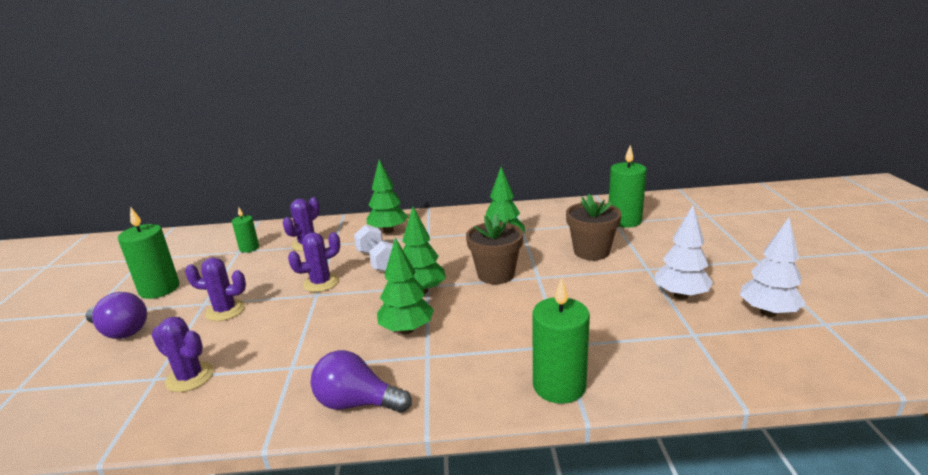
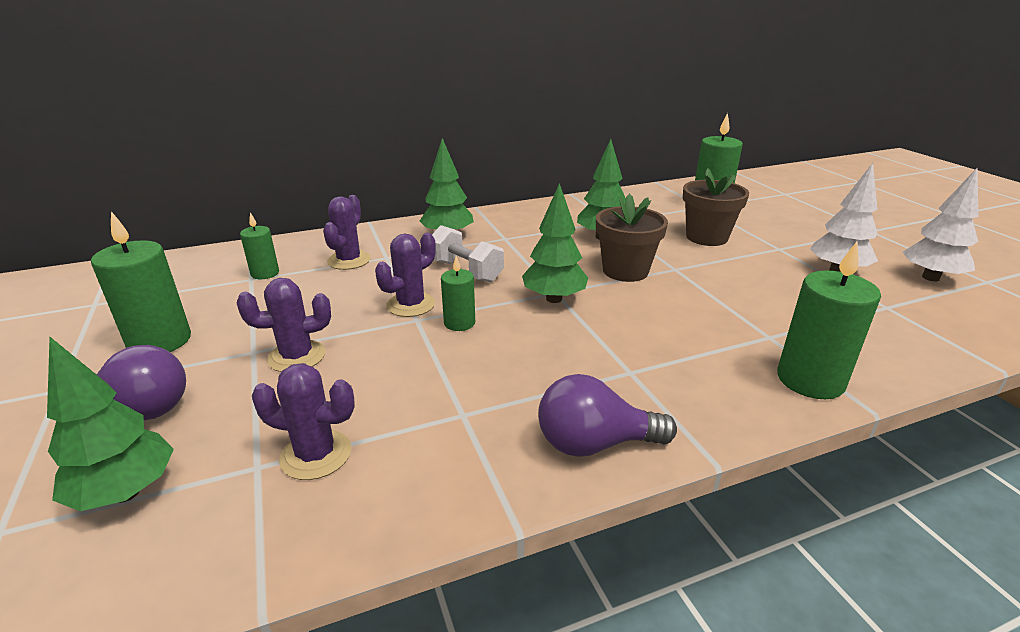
camera: 20 degrees left, 5 degrees up
green tree [377,237,434,334] -> green tree moved to [47,337,174,511]
none -> green candle [441,256,475,331]

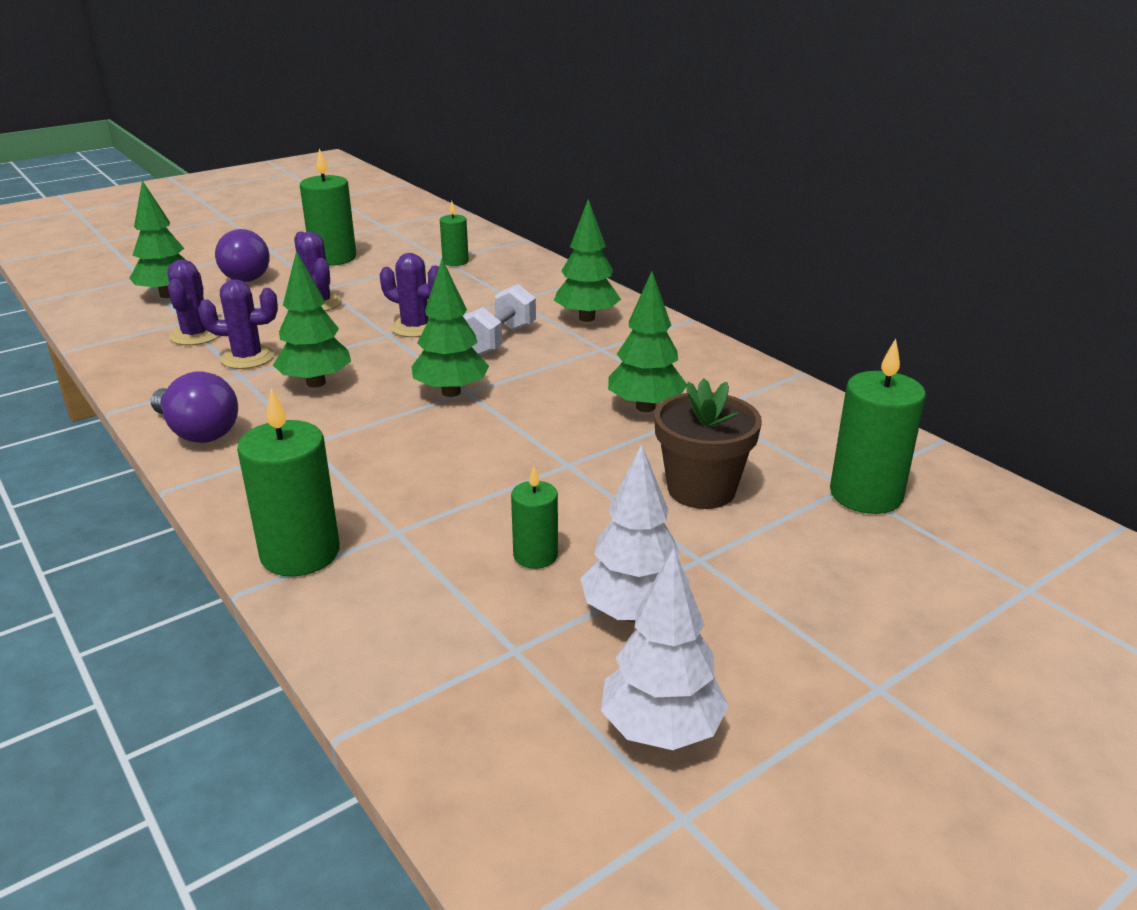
camera: 75 degrees right, 0 degrees up
purple cactus [323,195,371,270] -> purple cactus moved to [198,279,278,369]
green candle [441,256,475,331] -> green candle moved to [511,466,558,569]
purple light bulb [538,374,677,457] -> purple light bulb turned 150 degrees clockwise [150,371,238,443]
brown flower pot [596,194,668,282] -> none
none -> green tree [273,251,351,388]

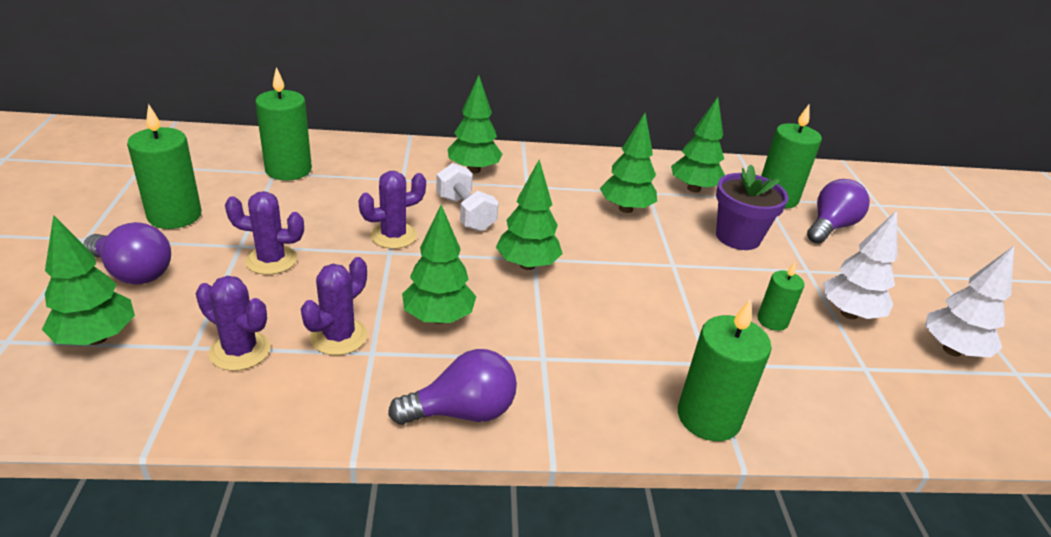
camera: 60 degrees left, 5 degrees up
green candle [440,201,469,266] -> green candle [255,67,312,181], size x1.75
brown flower pot [654,378,762,509] -> purple flower pot [716,165,788,250]
none -> green tree [671,97,725,193]
none -> purple light bulb [807,179,870,244]

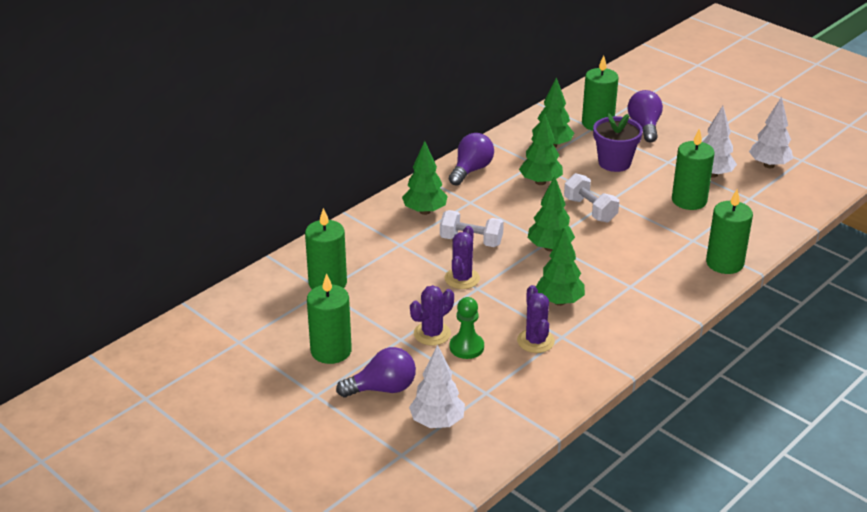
camera: 40 degrees left, 0 degrees up
green tree [42,215,135,345] -> white tree [409,345,465,428]
purple cactus [196,276,271,371] -> none
purple light bulb [388,349,517,425] -> purple light bulb moved to [449,133,494,186]
green candle [757,262,804,331] -> green candle [672,128,715,210], size x1.75
none -> green pawn [450,297,484,359]
none -> white dumbbell [564,173,619,223]

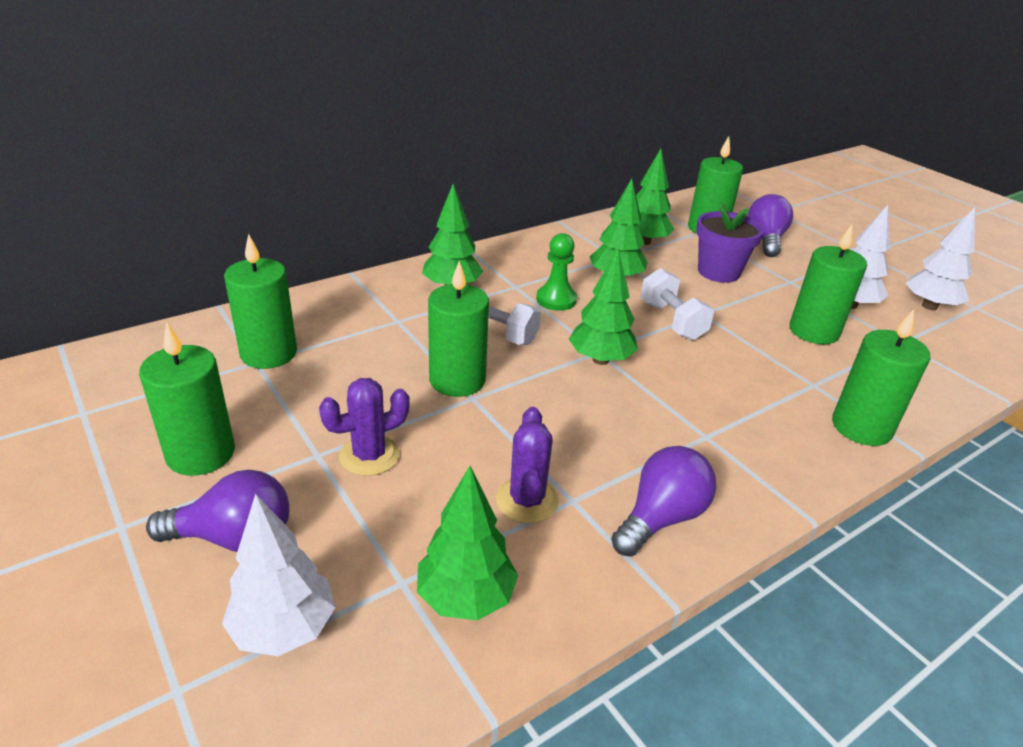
camera: 10 degrees right, 0 degrees up
purple cactus [444,226,480,289] -> green candle [428,261,489,397]
purple light bulb [449,133,494,186] -> purple light bulb moved to [611,446,716,557]
green pawn [450,297,484,359] -> green pawn moved to [536,233,577,311]
green tree [536,228,585,306] -> green tree moved to [417,466,518,621]

